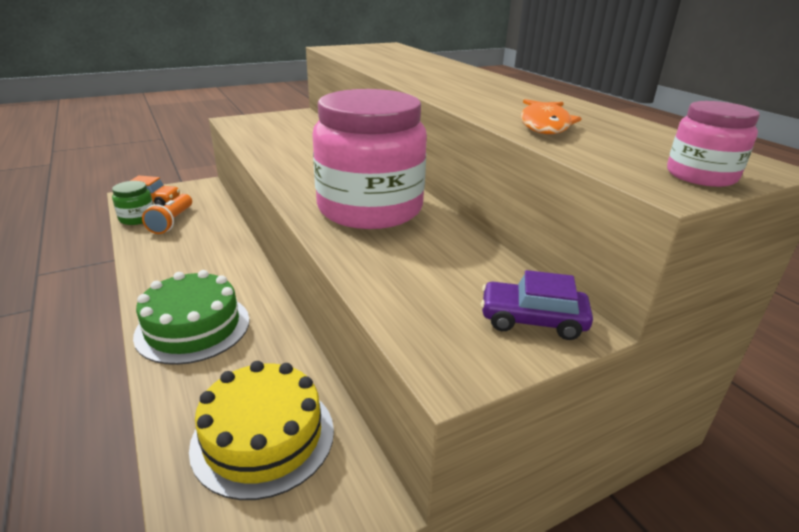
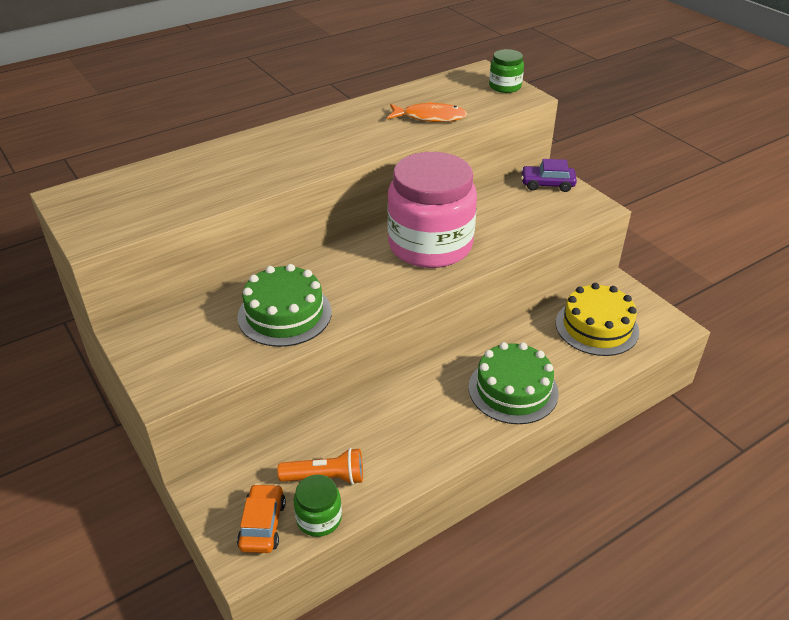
camera: 95 degrees left, 10 degrees up
purple car [481,270,593,340] -> purple car turned 90 degrees clockwise [521,159,577,192]
pink jar [667,101,760,187] -> green jar [489,49,524,93]
none -> green cake [237,264,332,347]

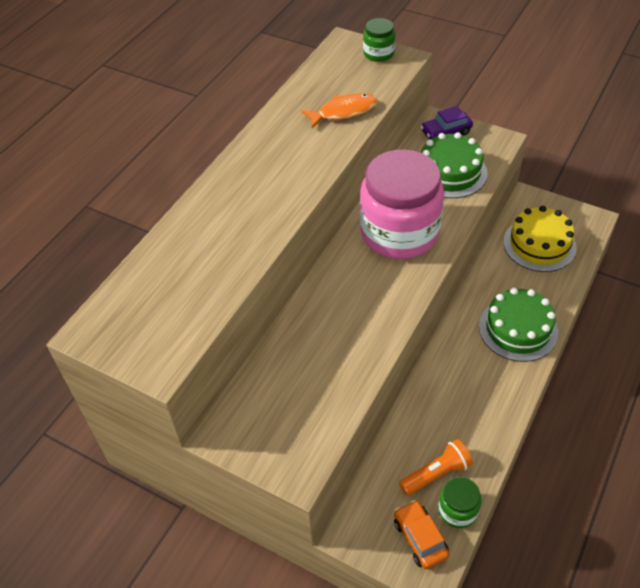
camera: 25 degrees left, 10 degrees up
green cake [237,264,332,347] -> green cake moved to [421,132,488,198]

